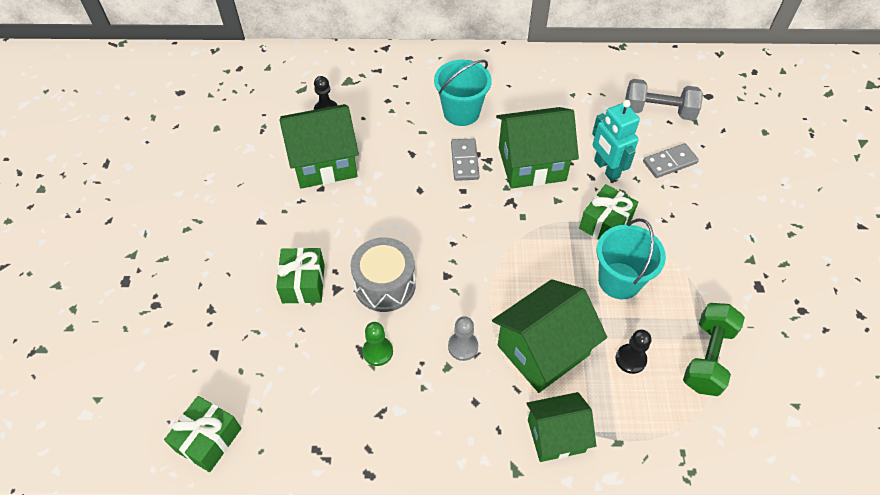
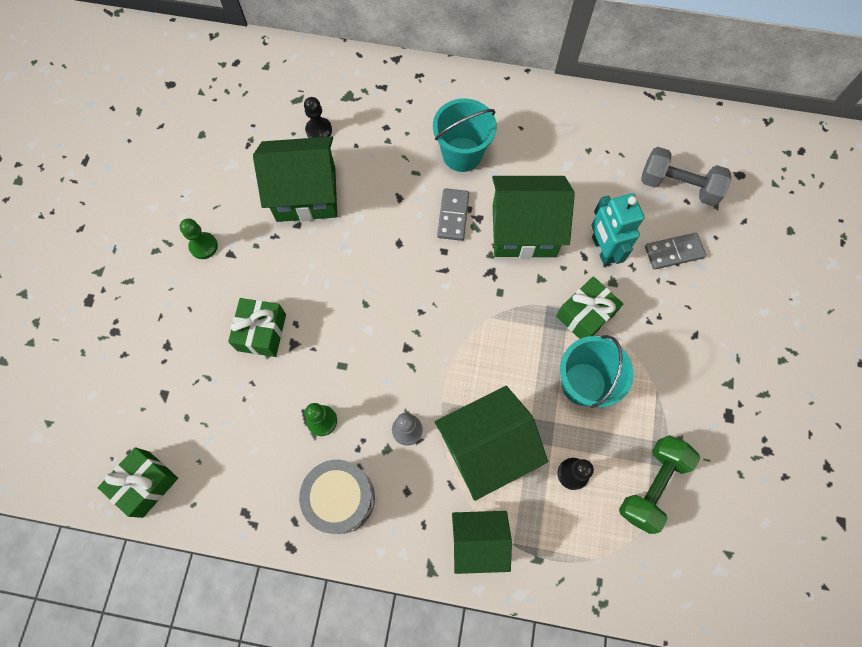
camera: 10 degrees right, 15 degrees up
grey drum [350,237,416,312] -> grey drum moved to [299,460,375,534]
none -> green pawn [180,218,218,259]

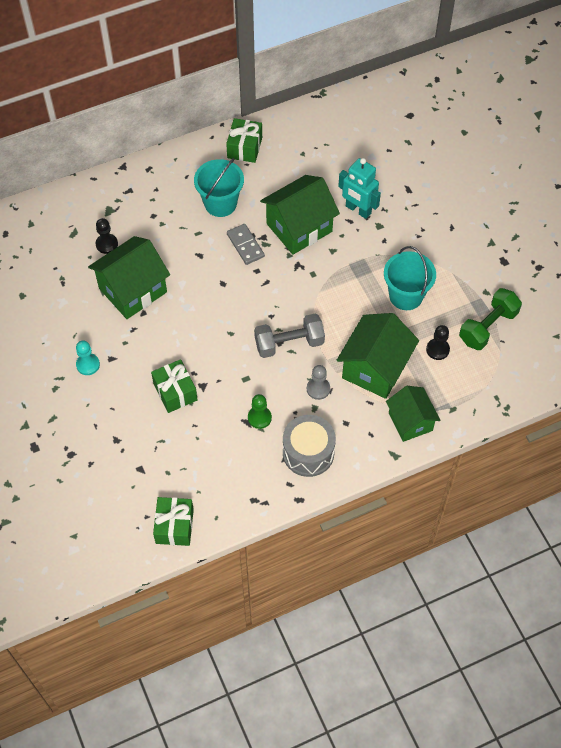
camera: 35 degrees left, 10 degrees down
green pawn [180,218,218,259] -> turquoise pawn [76,340,100,375]
green house [452,511,512,574] -> green house turned 75 degrees counterclockwise [386,386,440,442]
green gift [556,276,623,339] -> green gift moved to [226,118,262,163]
green dumbbell [619,435,700,534] -> green dumbbell turned 45 degrees clockwise [459,288,522,350]
grey dumbbell [641,147,731,206] -> grey dumbbell moved to [254,314,325,358]
grey domino [645,233,706,270] -> none

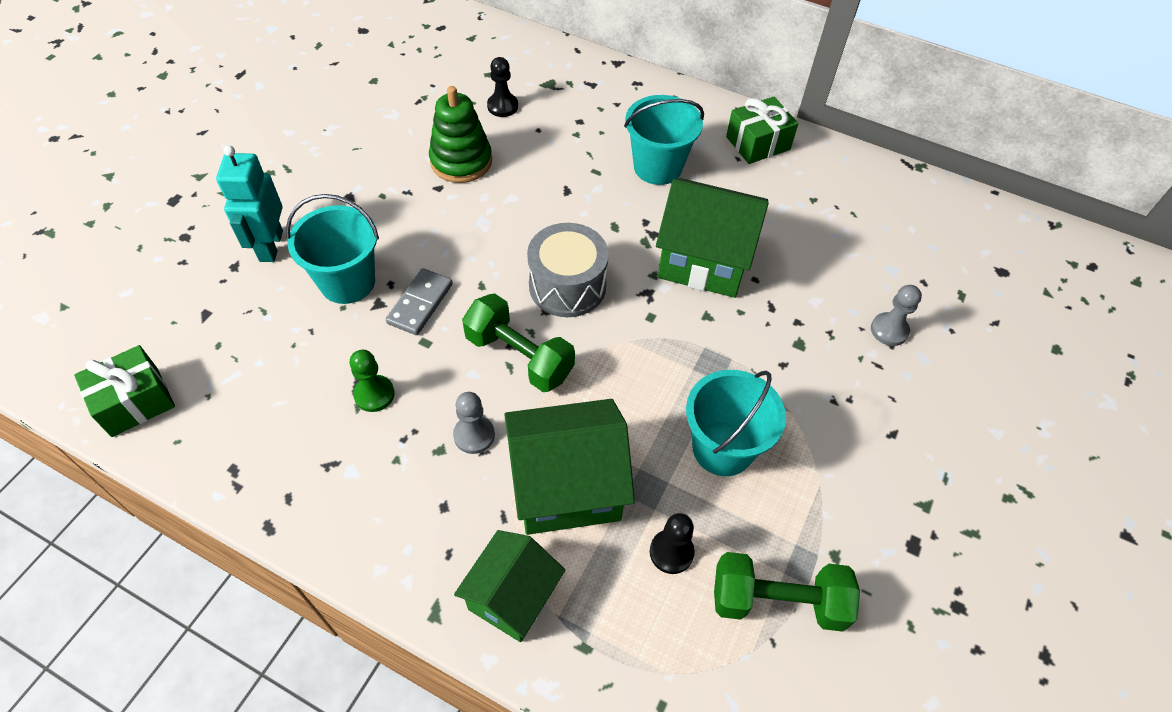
camera: 50 degrees right, 5 degrees down
turquoise pawn [76,340,100,375] -> none
green house [88,236,170,319] -> green stacking toy [429,86,492,183]
green gift [151,359,198,413] -> turquoise bucket [286,194,379,304]
grey domino [227,224,265,265] -> grey domino moved to [386,268,453,335]
grey dumbbell [254,314,325,358] -> green dumbbell [462,293,575,392]
grey drum [283,415,336,477] -> grey drum moved to [527,223,609,317]
turquoise robot [338,158,381,219] -> turquoise robot moved to [216,145,283,262]
none -> grey pawn [871,285,922,346]

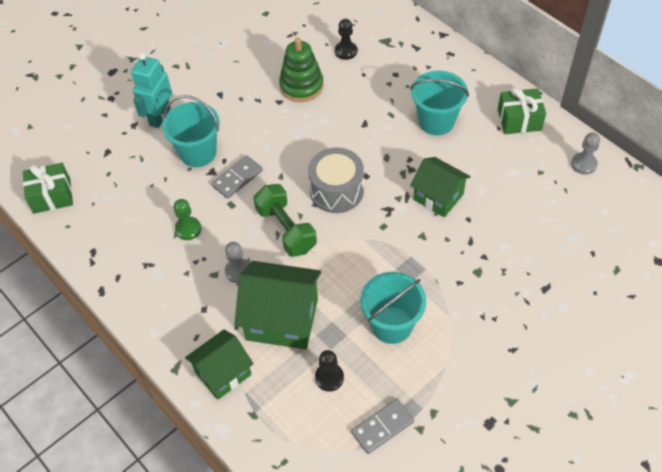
camera: 25 degrees right, 0 degrees up
green house [656,178,769,298] -> green house [410,157,471,217], size x0.66
green dumbbell [714,552,860,632] -> grey domino [351,399,414,454]
grey pawn [871,285,922,346] -> grey pawn moved to [571,132,600,175]

